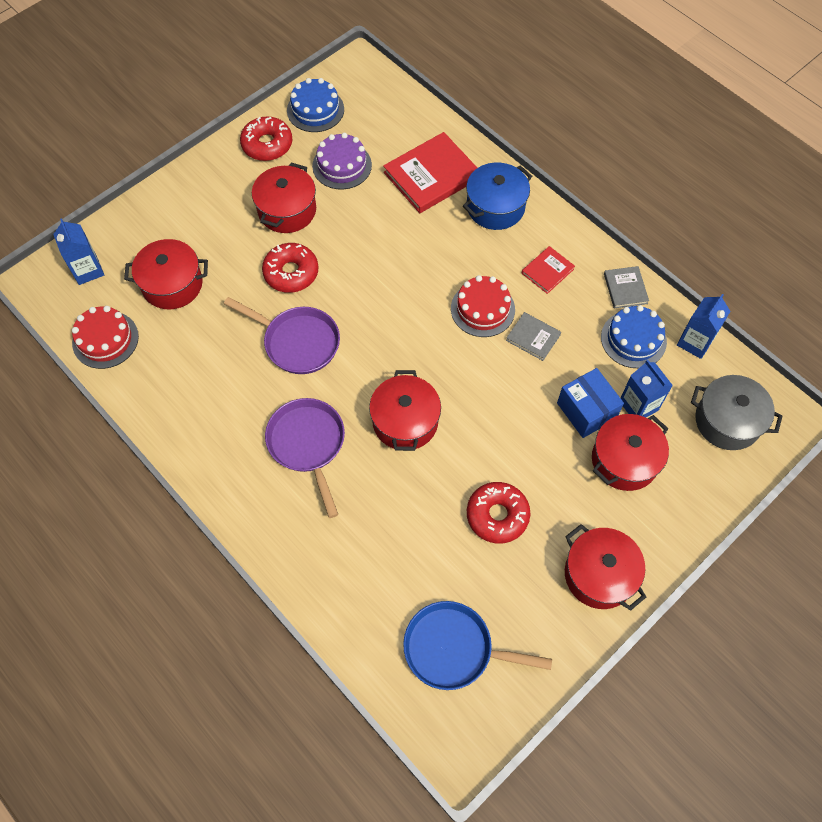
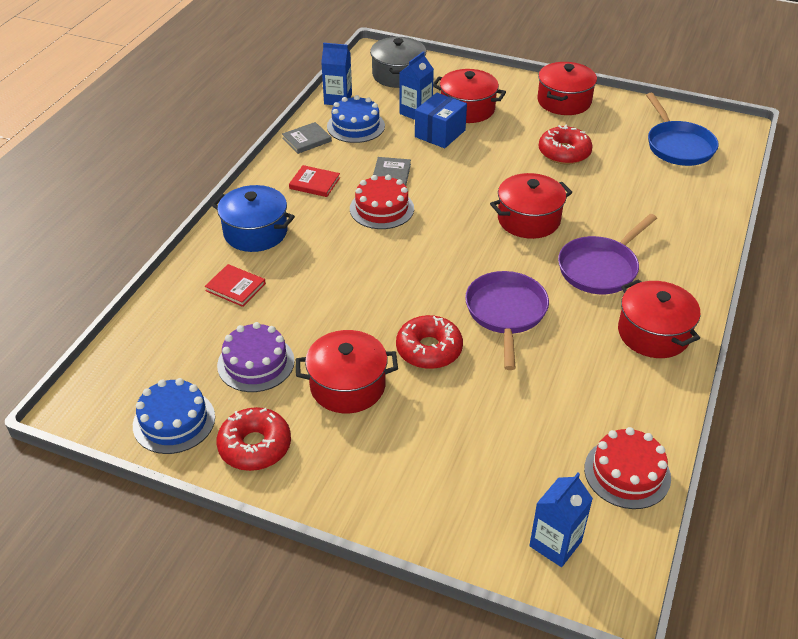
camera: 115 degrees left, 20 degrees down
red pot [124,239,208,309] -> red pot moved to [618,279,701,358]
red book [383,132,477,213] -> red book [205,264,266,307], size x0.52

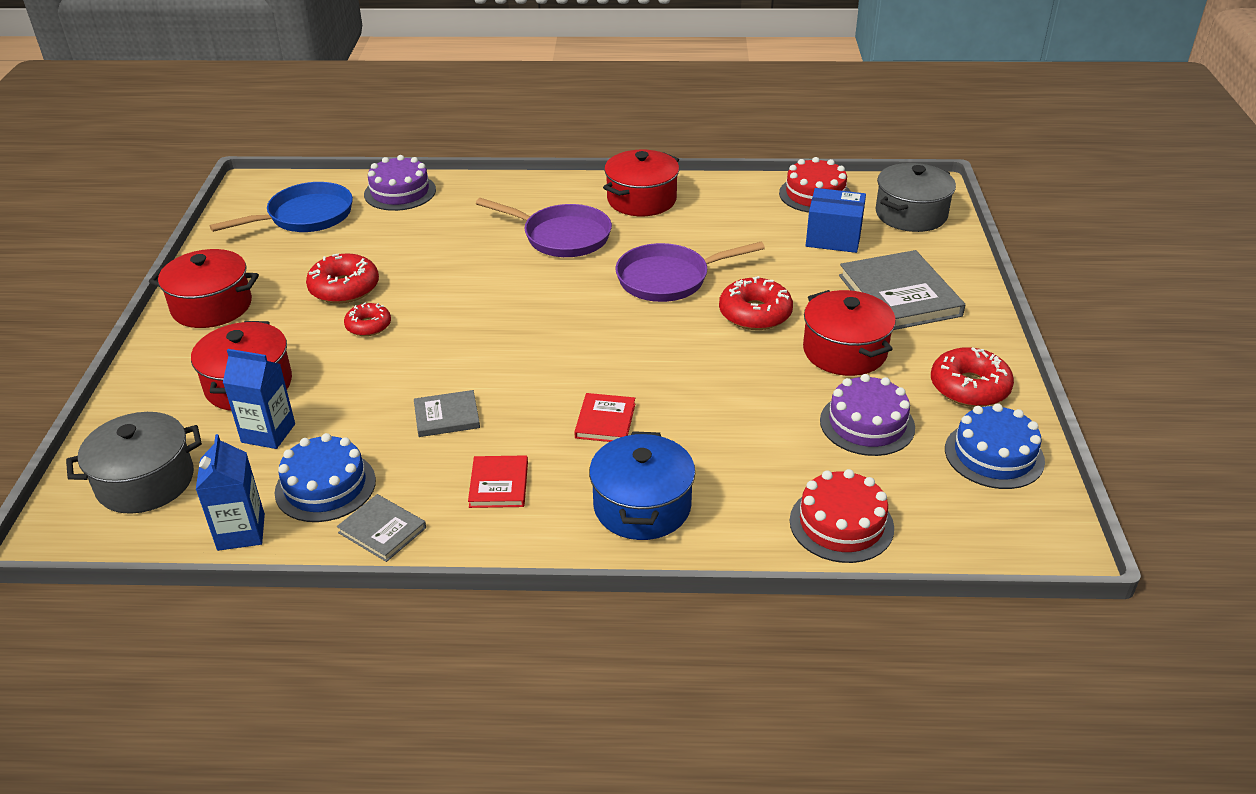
camera: 110 degrees left, 5 degrees down
red book [205,264,266,307] -> red book moved to [574,393,635,442]
red cake [350,175,414,229] -> red cake moved to [790,469,894,563]
blue box [415,93,467,148] -> blue box moved to [806,188,866,253]
red pot [490,173,573,239] -> none
blue carton [529,473,593,567] -> grey pot [875,163,956,232]
none -> red donut [344,303,391,336]
none -> purple cake [364,155,436,211]
none -> grey book [839,250,965,330]

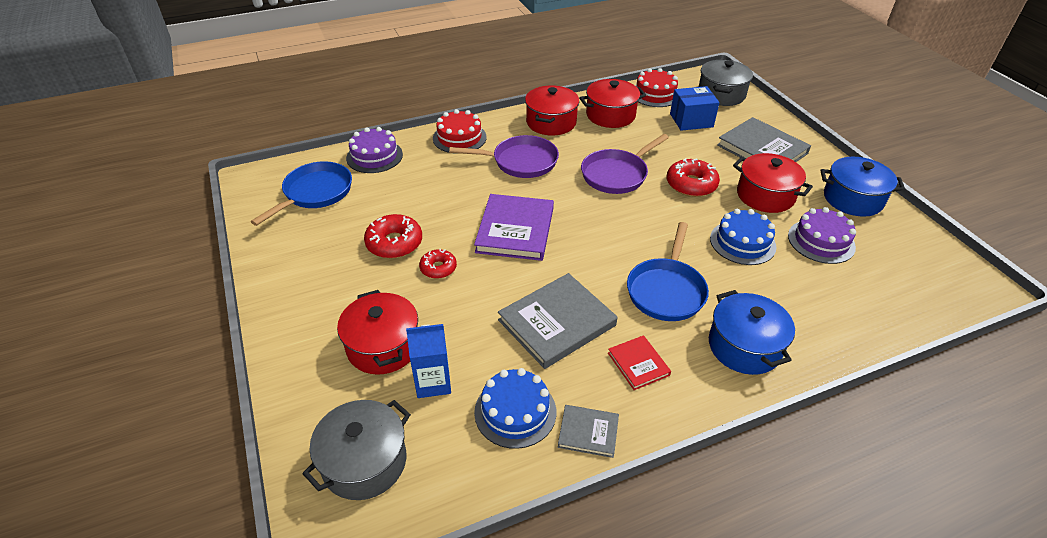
camera: 25 degrees left, 5 degrees up
red pot [149,249,259,328] -> red pot moved to [579,79,646,128]
blue carton [196,434,265,551] -> none
grey book [414,390,480,437] -> grey book [498,273,617,369], size x1.92
red book [574,393,635,442] -> blue pan [627,222,709,321]
red cake [790,469,894,563] -> red cake moved to [433,109,487,154]
red donut [931,347,1014,407] -> blue pot [821,157,905,217]
blue cake [945,403,1045,489] -> blue cake moved to [710,209,776,265]
none -> purple book [474,194,554,261]

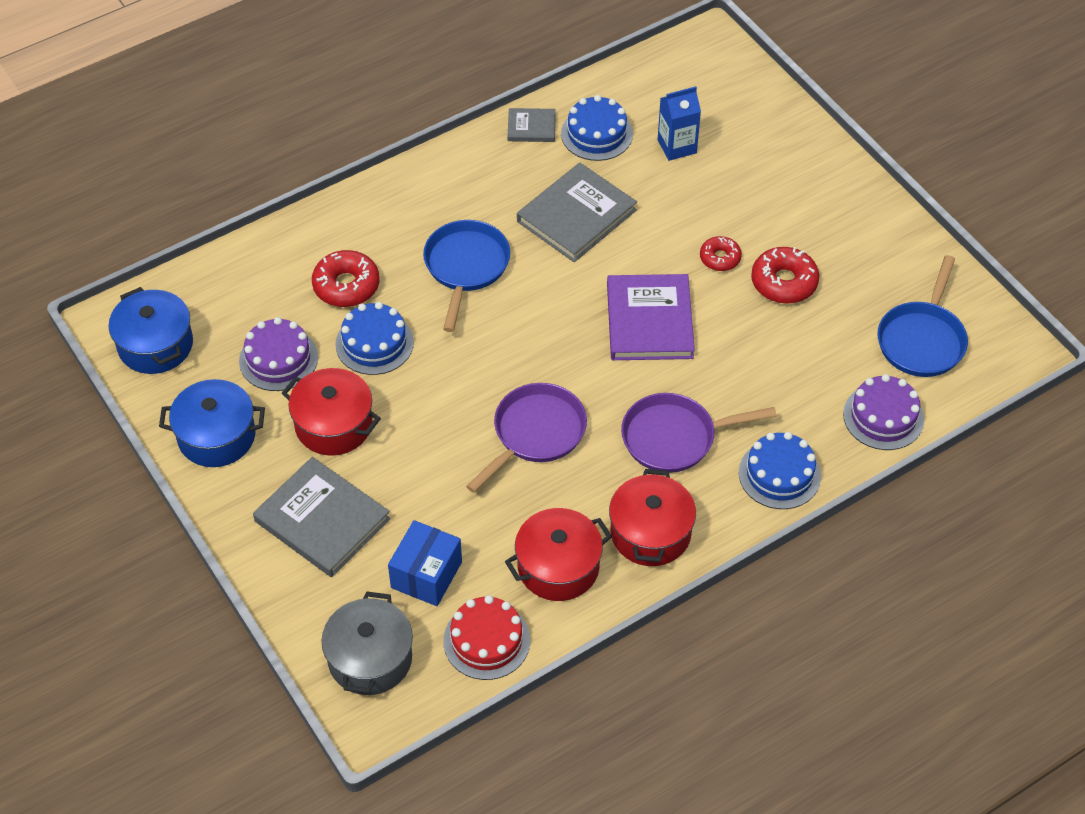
camera: 170 degrees right, 10 degrees up
grey pot [302,400,411,500] -> none
red pot [337,290,418,375] -> none
red cake [433,109,487,154] -> blue cake [739,432,821,509]
red book [608,335,671,390] -> none
red donut [667,158,720,197] -> red donut moved to [312,250,380,307]
blue box [670,86,720,131] -> blue box turned 45 degrees counterclockwise [388,520,462,606]
blue pot [709,290,795,375] -> blue pot moved to [108,287,193,374]

